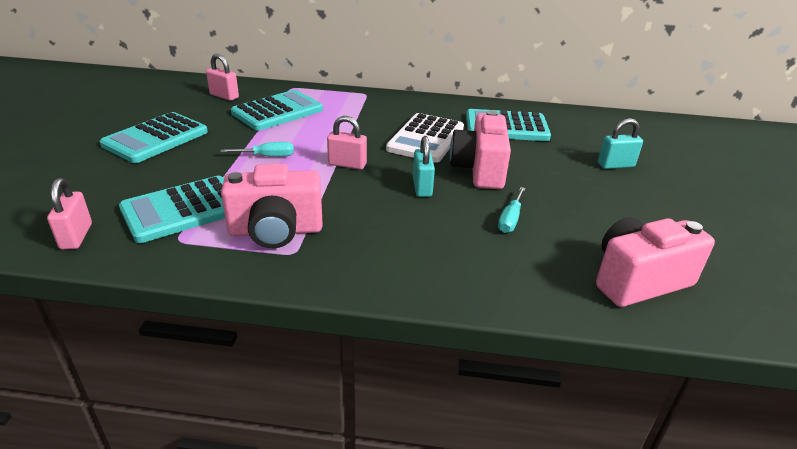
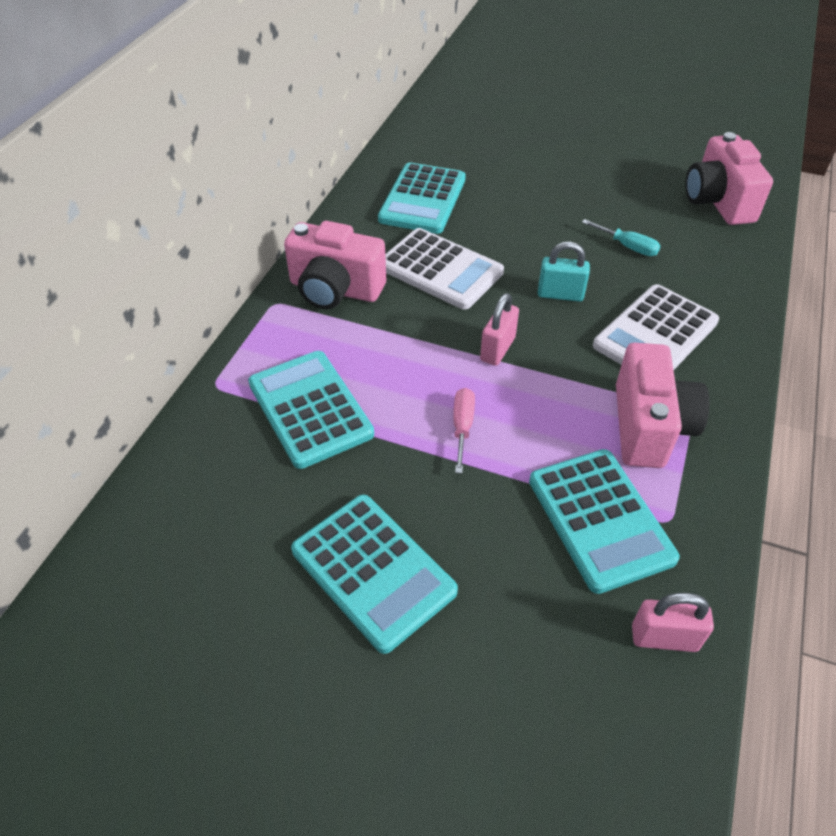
camera: 75 degrees left, 15 degrees up
pink padlock [206,54,239,101] -> none
turquoise screwdriver [220,142,294,157] -> pink screwdriver [453,388,475,473]
pink camera [450,110,511,189] -> pink camera moved to [284,221,386,309]
turquoise padlock [598,118,643,169] -> none
none -> white calculator [593,284,719,370]

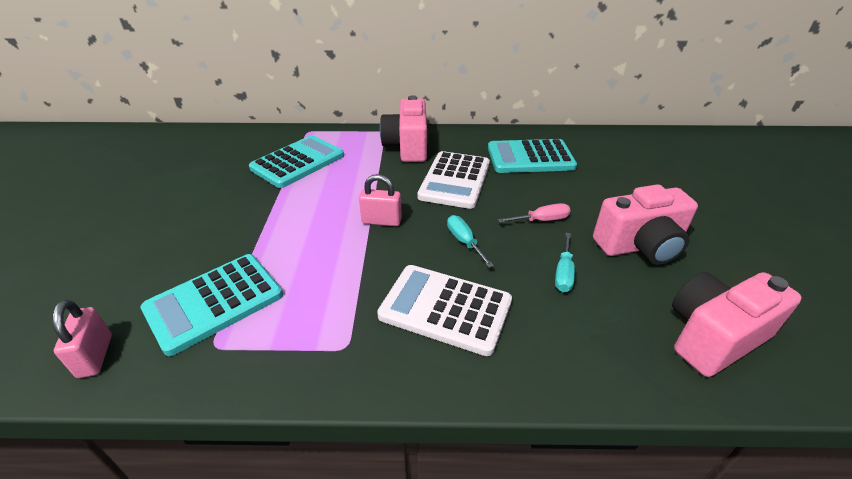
camera: 70 degrees right, 10 degrees down
turquoise calculator [291,495,458,654] -> none
pink screwdriver [453,388,475,473] -> pink screwdriver moved to [498,203,571,223]
turquoise padlock [538,242,590,302] -> turquoise screwdriver [447,215,494,268]
pink camera [616,343,709,468] -> pink camera moved to [593,184,698,265]

